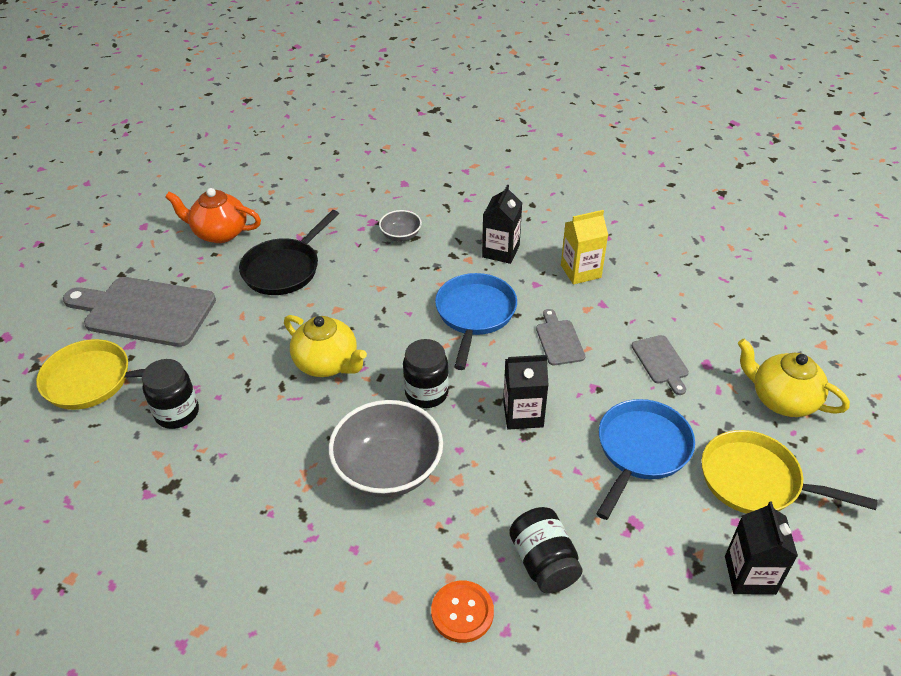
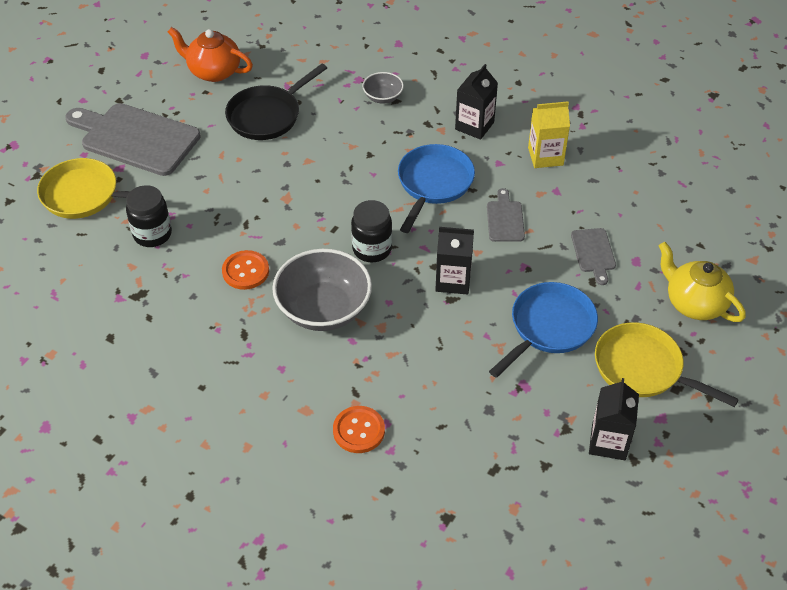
camera: 10 degrees right, 5 degrees up
yellow teapot [284,315,367,377] -> none
black jar [509,507,583,594] -> none
none -> orange button [222,250,269,290]

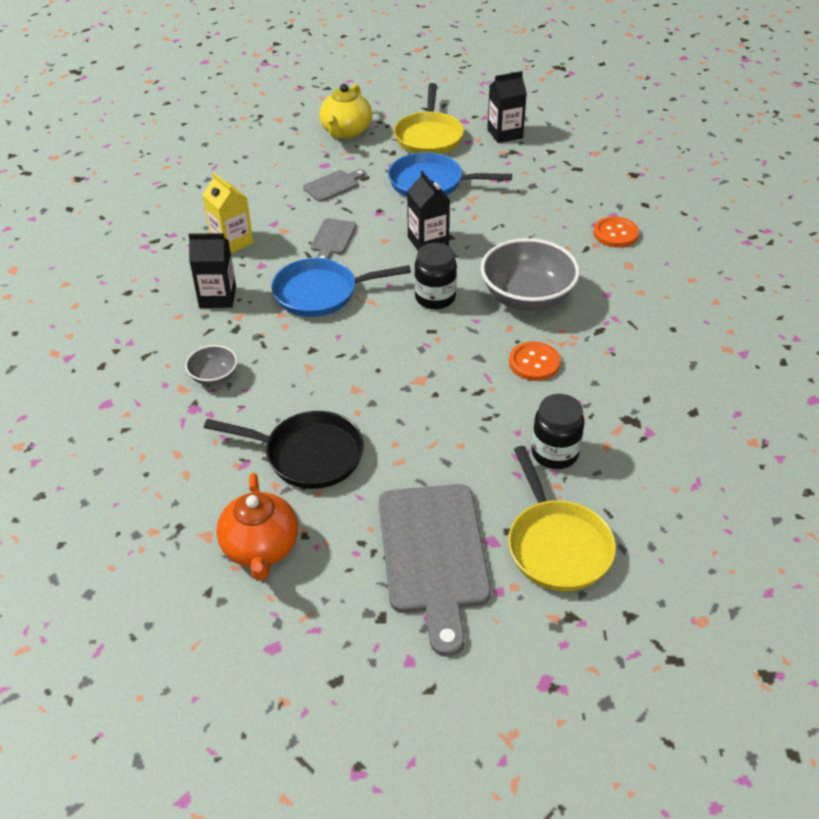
camera: 120 degrees left, 5 degrees down
grey cutting board [487,188,525,242] -> grey cutting board turned 45 degrees counterclockwise [311,218,356,259]

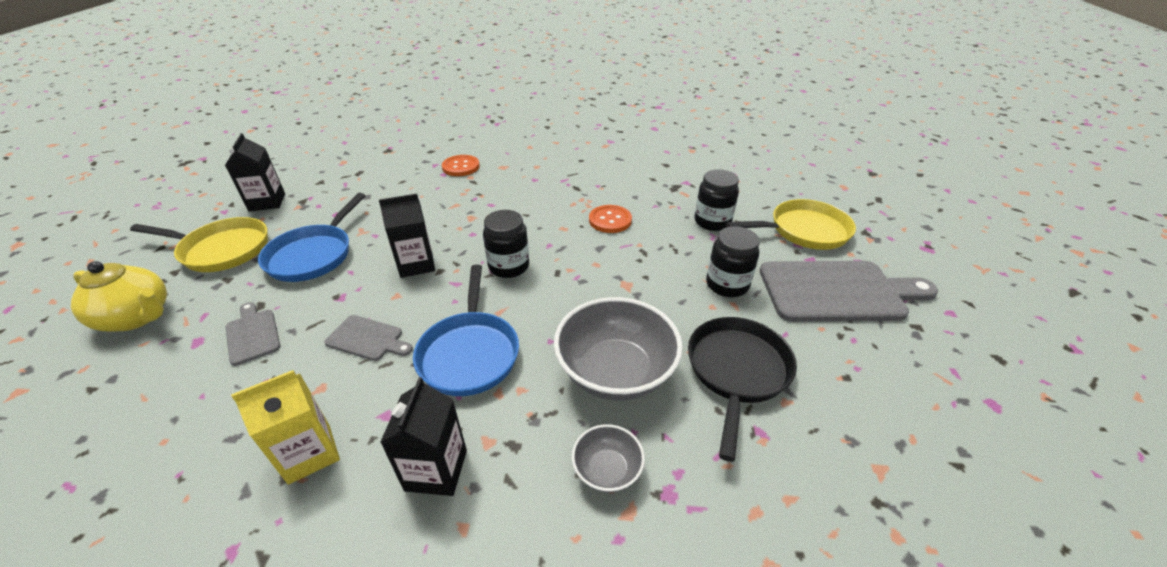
camera: 85 degrees left, 5 degrees down
orange teapot [216,473,298,581] -> none
grey bowl [481,238,580,311] -> grey bowl moved to [554,297,683,401]
none -> black jar [706,226,760,297]

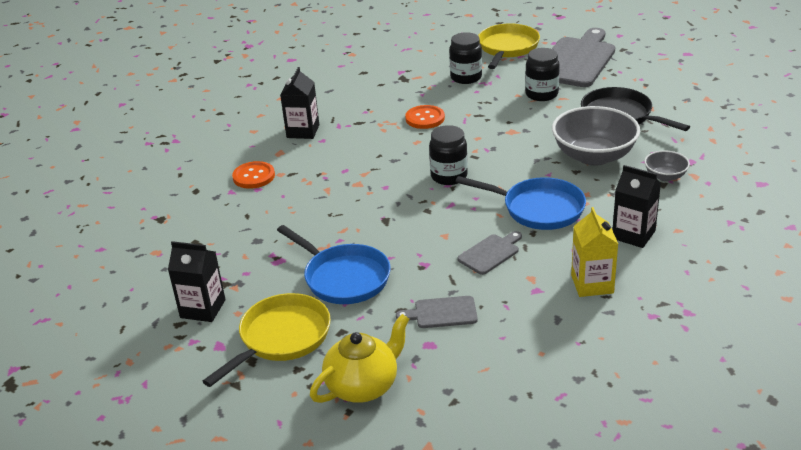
camera: 60 degrees left, 5 degrees down
black carton [379,193,435,278] -> black carton moved to [280,67,319,139]

